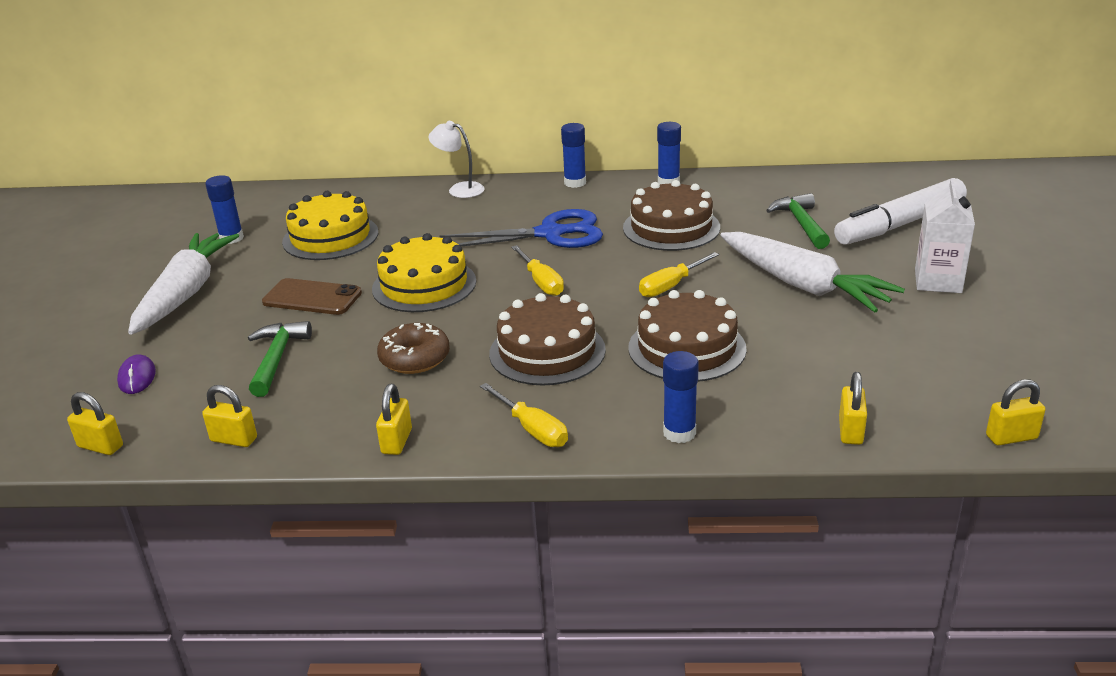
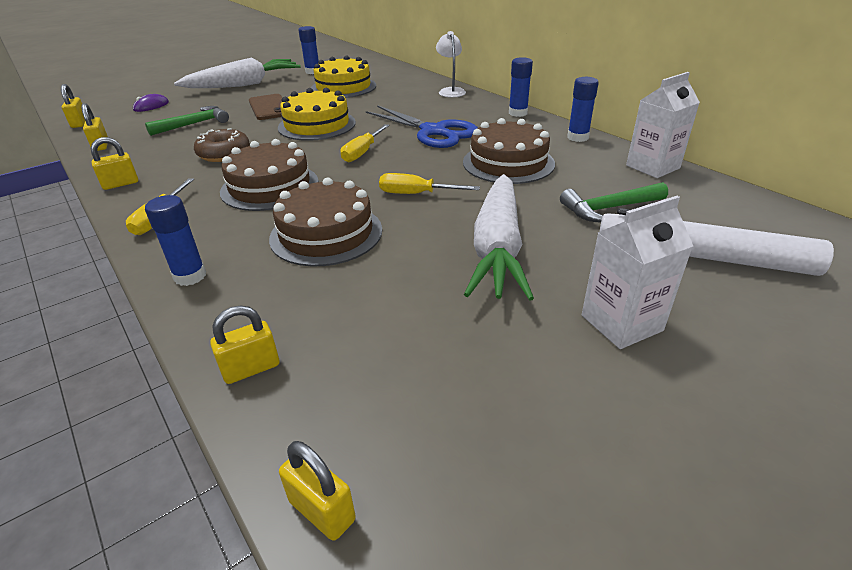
camera: 50 degrees right, 5 degrees up
green hammer [766,193,830,249] -> green hammer turned 150 degrees counterclockwise [560,182,668,222]
none -> white carton [626,72,700,178]

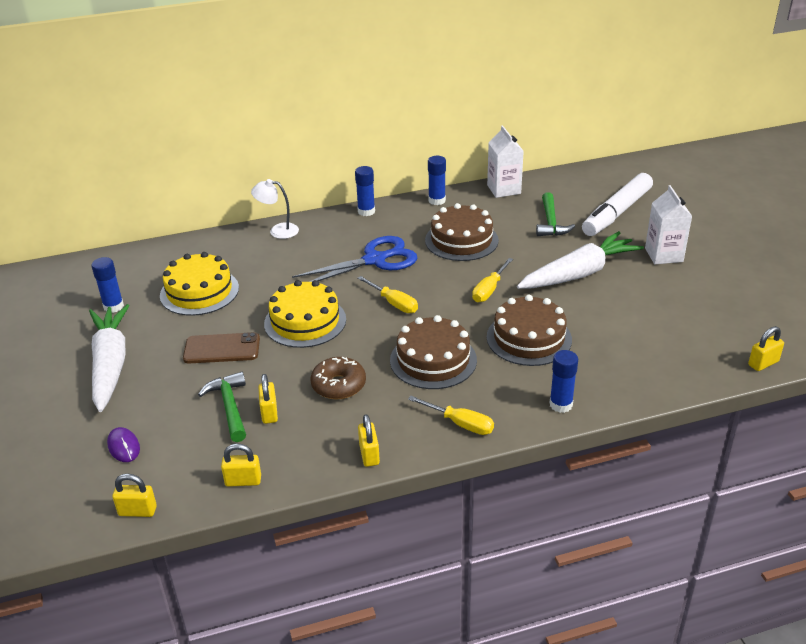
camera: 70 degrees left, 0 degrees up
yellow padlock [210,305,279,384] -> yellow padlock moved to [258,374,278,424]
white carrot [464,174,534,301] -> white carrot turned 60 degrees counterclockwise [517,231,644,289]

